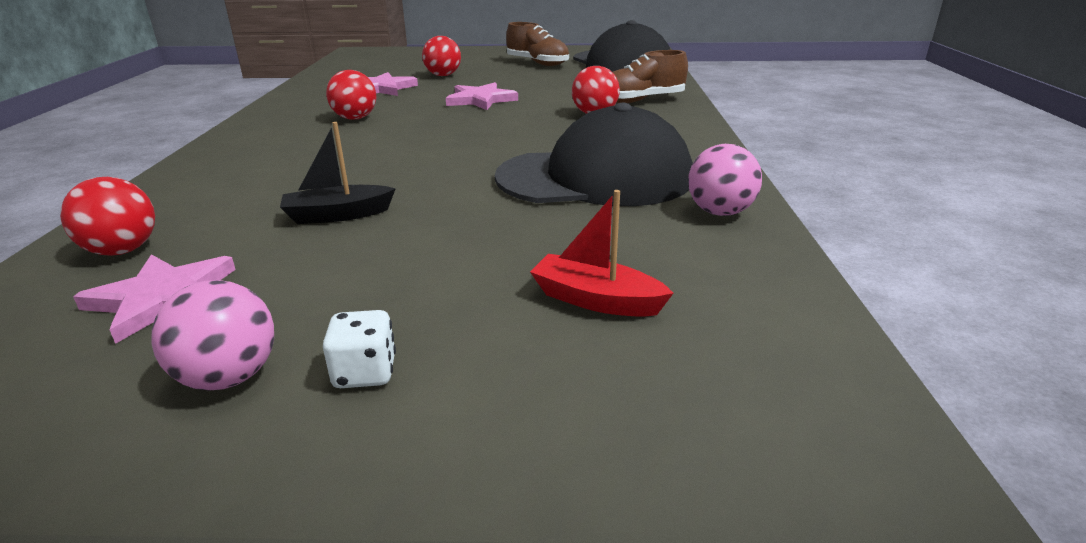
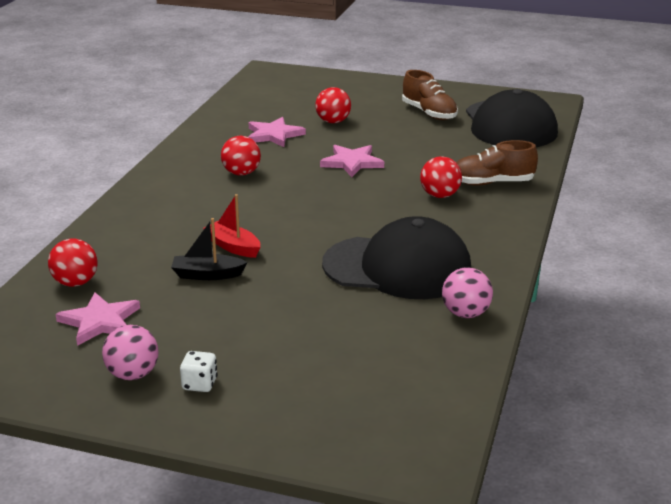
camera: 15 degrees right, 0 degrees up
red boat [530,190,674,317] -> red boat moved to [203,194,260,258]

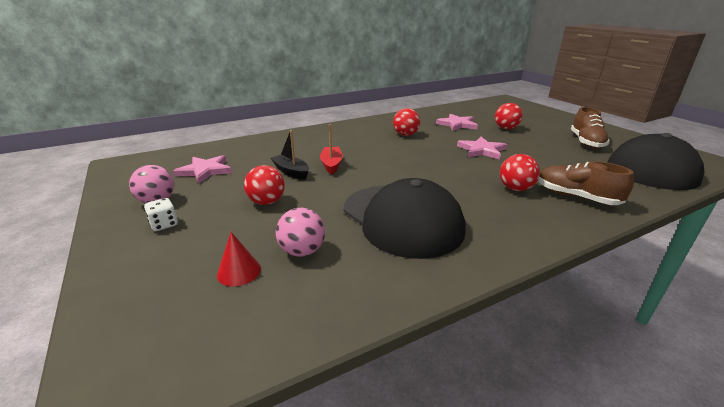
camera: 45 degrees right, 0 degrees up
red ball [48,239,98,287] -> red ball moved to [244,165,285,205]
pink ball [442,267,493,318] -> pink ball moved to [276,208,325,257]
none -> red cone [217,232,261,286]

